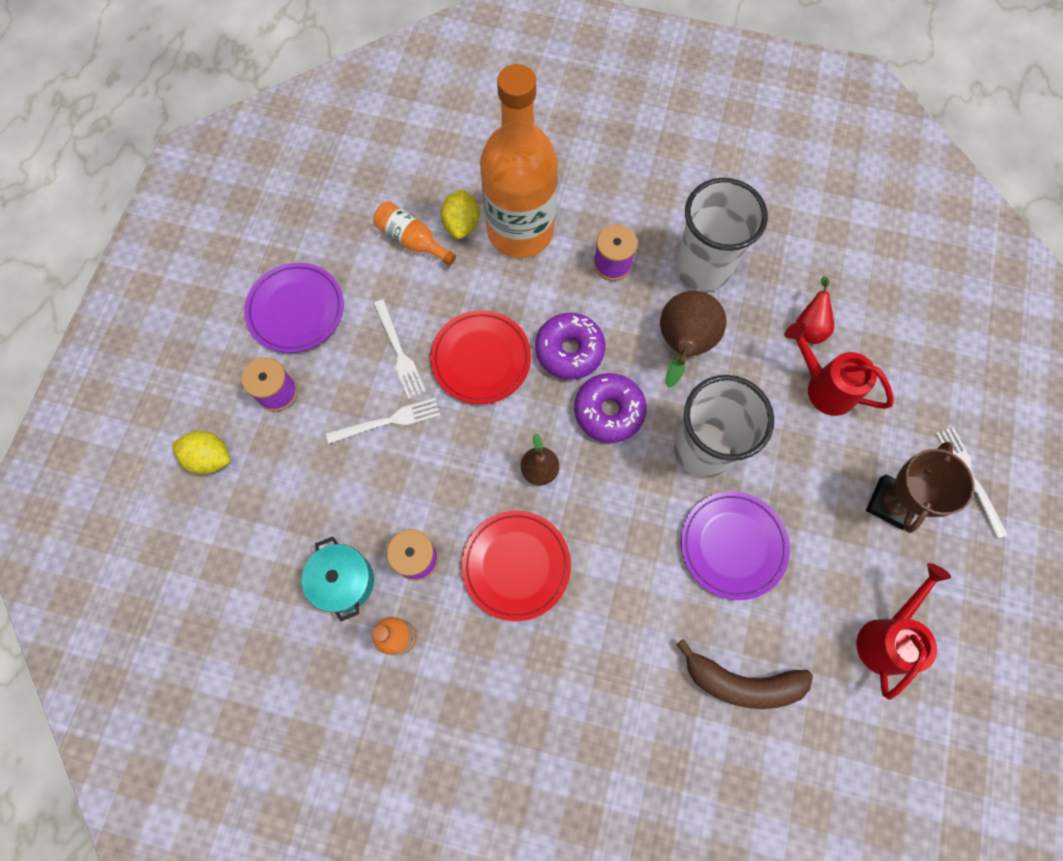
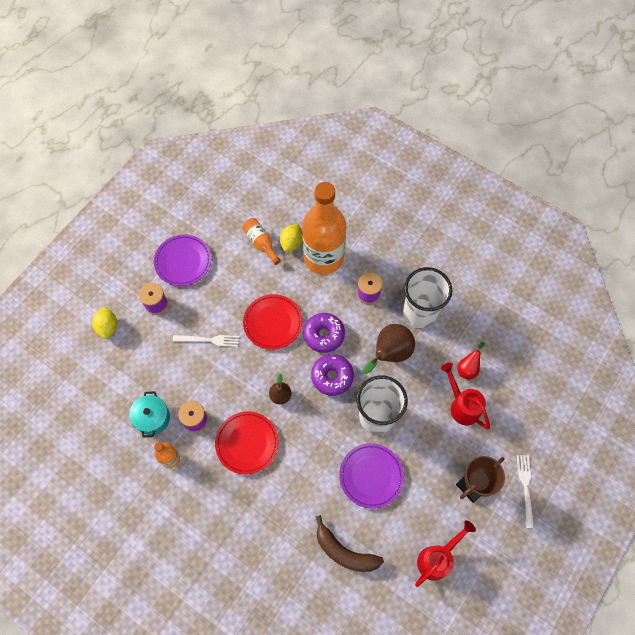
camera: 20 degrees right, 5 degrees down
yellow lemon [172,431,230,474] -> yellow lemon turned 45 degrees clockwise [92,307,117,339]
white fork [373,299,426,399] -> none

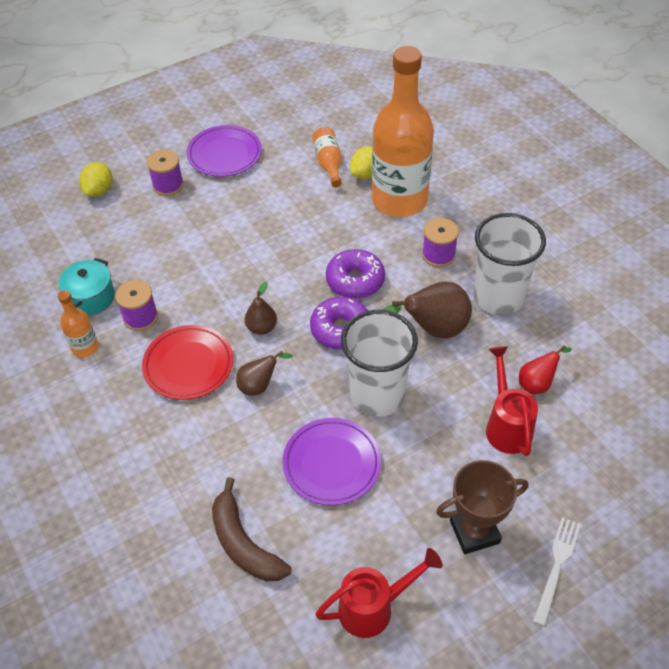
camera: 25 degrees right, 15 degrees down
white fork [173,335,239,347] -> none
red plate [243,294,302,350] -> none
none -> brown pear [236,351,293,396]

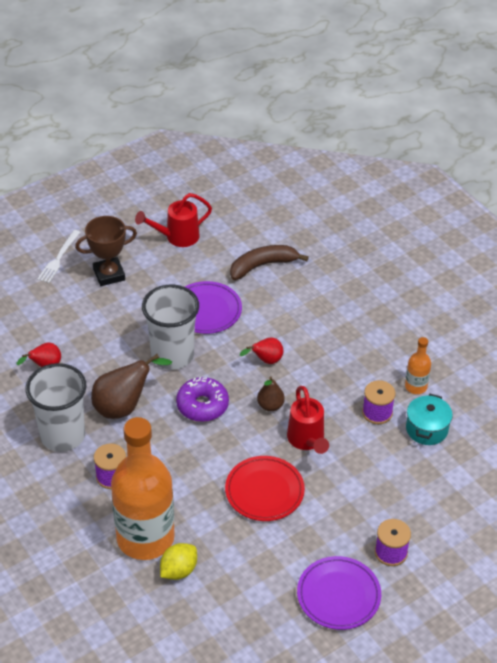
camera: 175 degrees right, 5 degrees down
yellow lemon [79,162,112,197] -> none
red plate [142,325,233,400] -> red plate moved to [225,456,305,521]
brown banana [212,477,291,581] -> brown banana turned 75 degrees counterclockwise [230,245,309,280]
brown pear [236,351,293,396] -> red pear [240,337,284,364]
orange bottle [312,127,342,187] -> none
purple donut [326,249,385,299] -> none
red watering can [486,346,538,456] -> red watering can moved to [287,386,329,454]

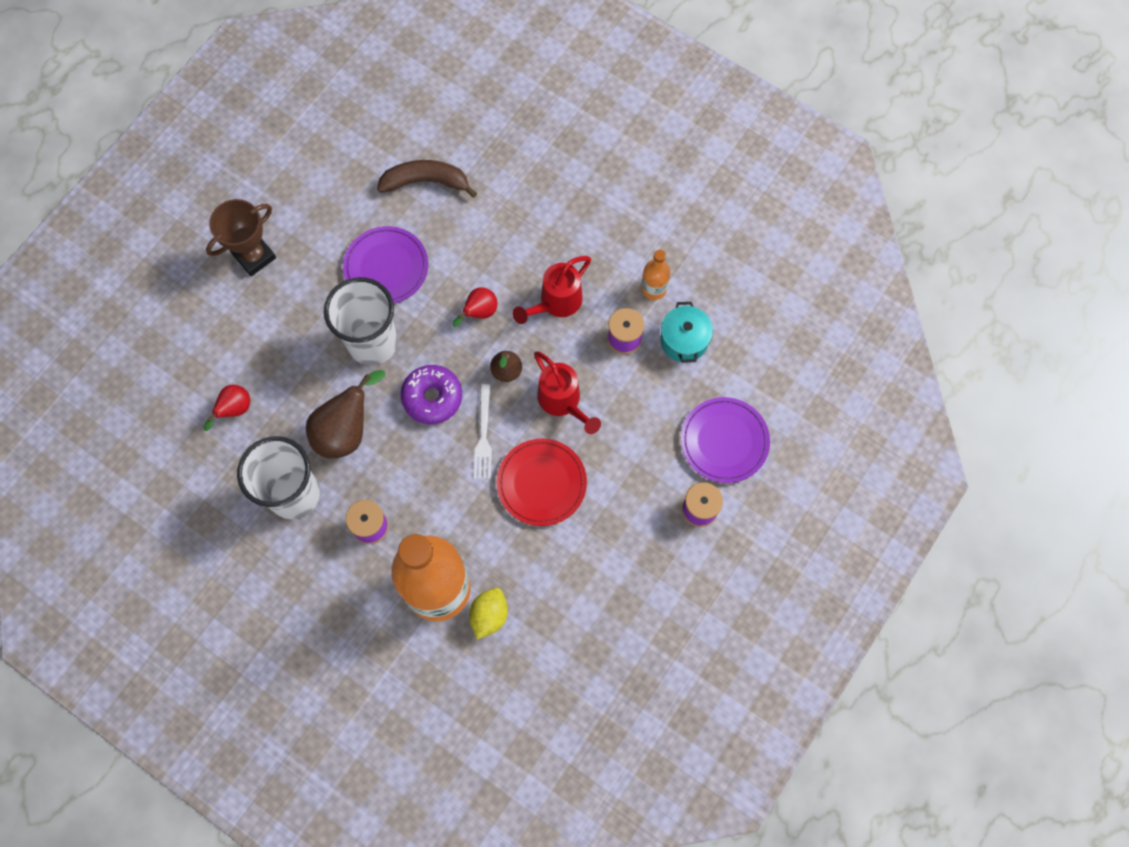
camera: 20 degrees left, 25 degrees up
white fork [37,230,80,283] -> white fork moved to [474,384,492,479]
red watering can [135,193,212,247] -> red watering can moved to [512,256,591,324]
brown banana [230,245,309,280] -> brown banana turned 45 degrees clockwise [377,160,477,198]
purple plate [297,556,381,630] -> purple plate moved to [681,397,770,483]

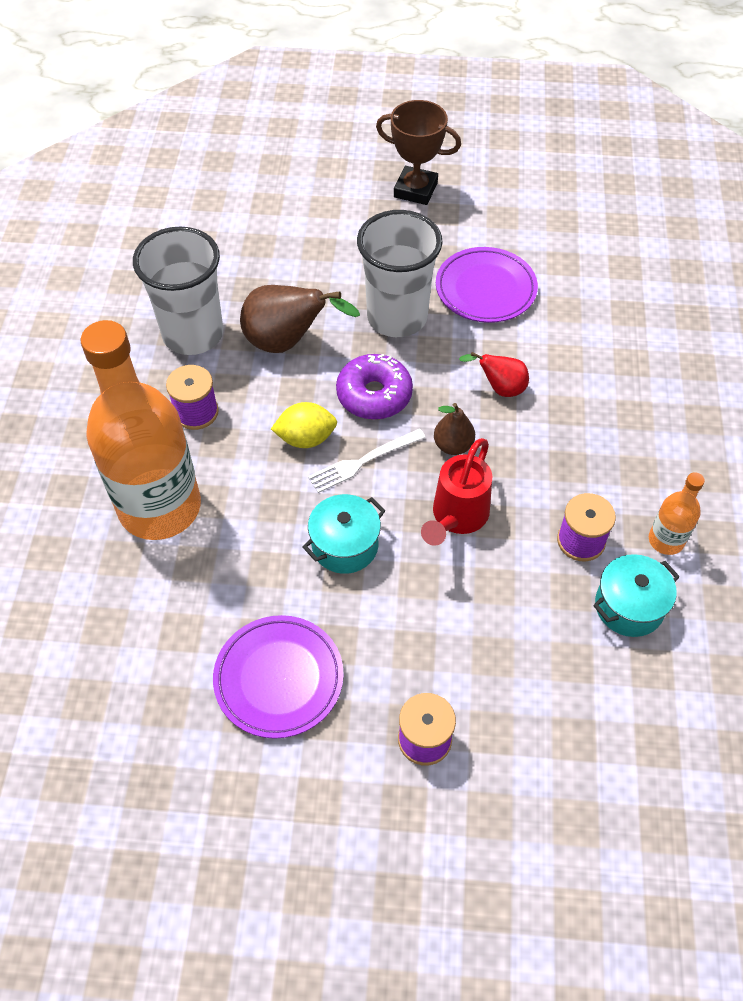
camera: 60 degrees right, 15 degrees down
red pear [204,385,250,431] -> none
brown banana [377,160,477,198] -> none
yellow lemon [469,588,508,639] -> yellow lemon moved to [271,402,337,448]
red plate [497,438,587,526] -> turquoise pot [303,494,385,574]
red watering can [512,256,591,324] -> none
purple plate [681,397,770,483] -> purple plate moved to [213,615,344,739]

